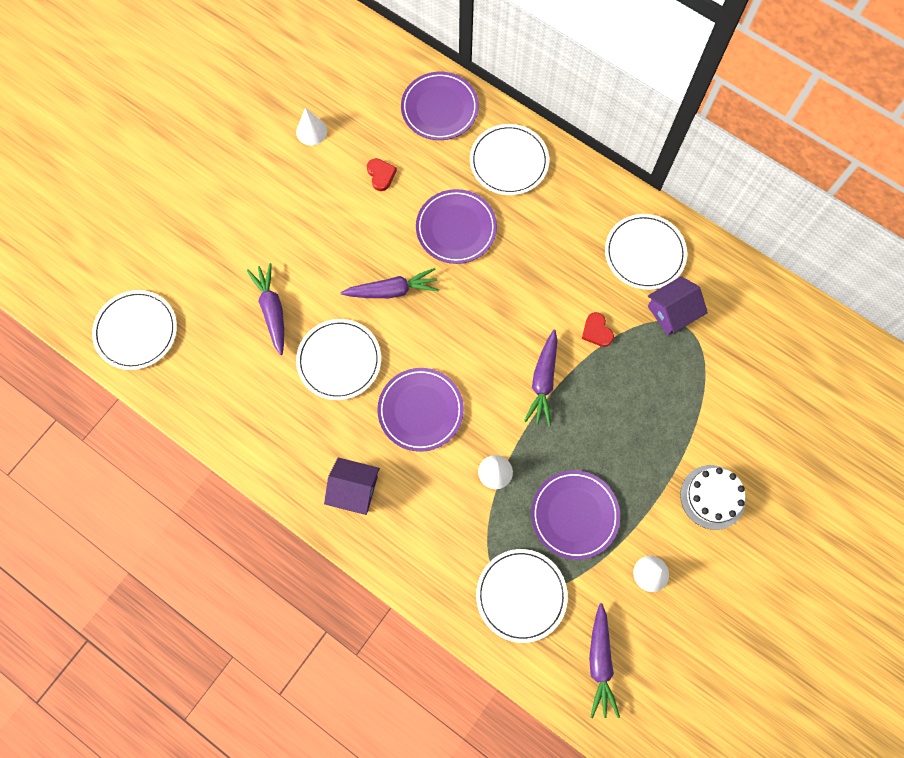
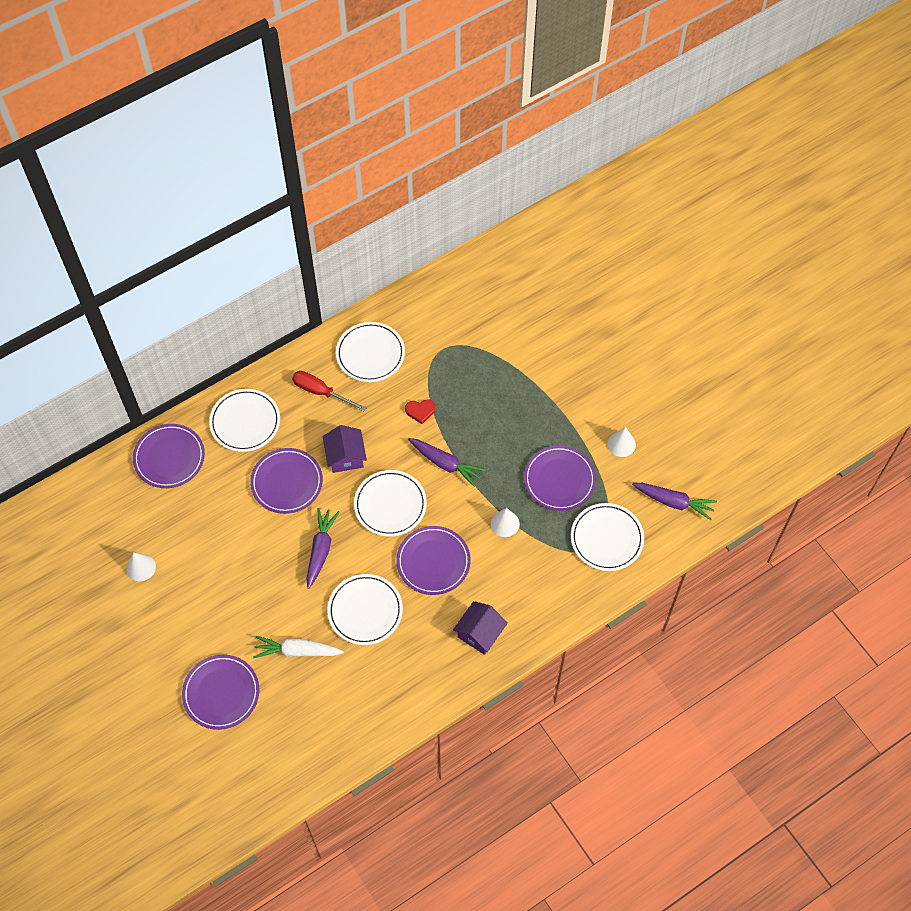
camera: 70 degrees left, 10 degrees down
white plate [92,290,177,370] -> white plate moved to [354,470,427,537]
purple carrot [246,263,284,355] -> white carrot [253,636,344,658]
red heart [367,158,397,191] -> none
purple house [648,276,708,335] -> purple house moved to [323,425,367,473]
white cake [680,465,746,530] -> none
none -> purple plate [182,655,259,730]
none -> red screwdriver [292,371,367,411]

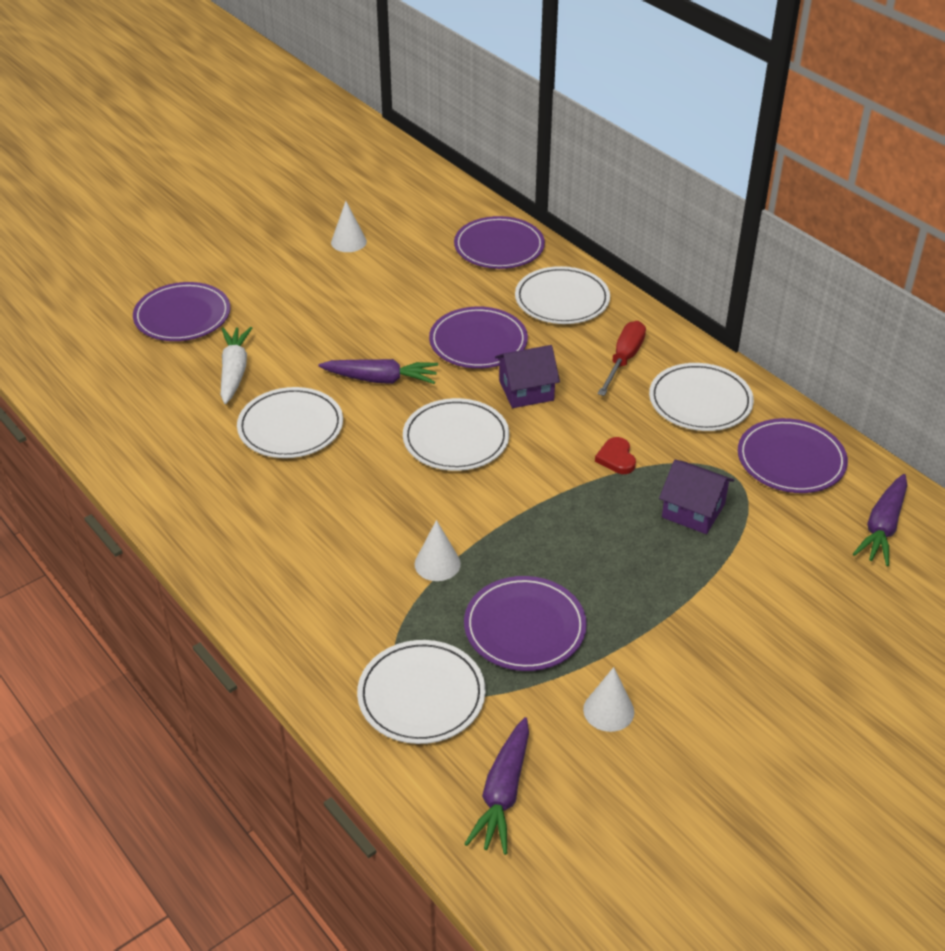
camera: 85 degrees right, 20 degrees down
purple plate [396,526,471,595] -> purple plate moved to [738,418,848,493]
purple carrot [408,438,486,487] -> purple carrot moved to [853,474,907,566]
purple house [453,601,508,655] -> purple house moved to [659,460,734,534]

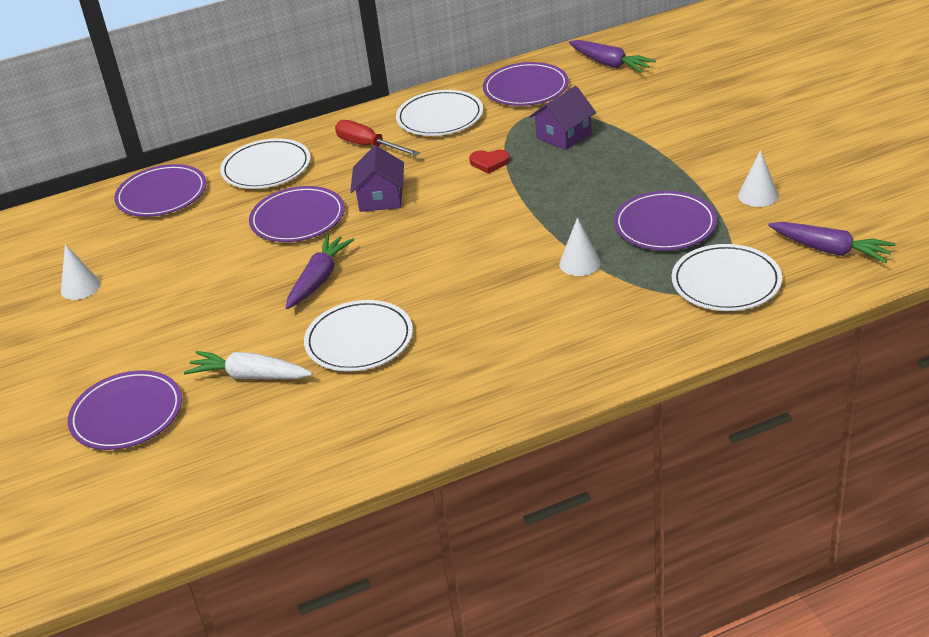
camera: 70 degrees left, 5 degrees down
white plate [403,398,509,471] -> none

